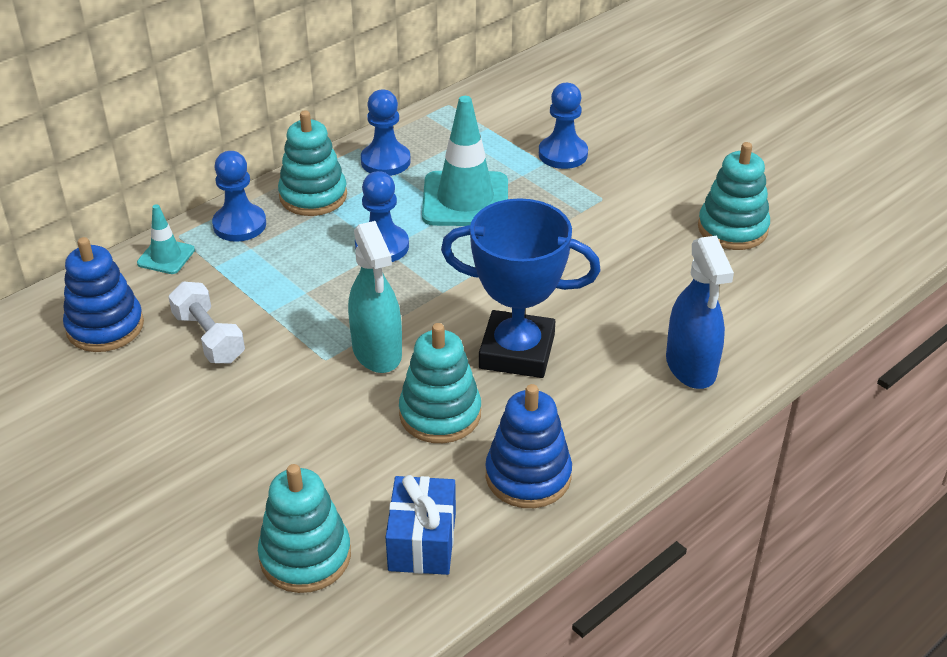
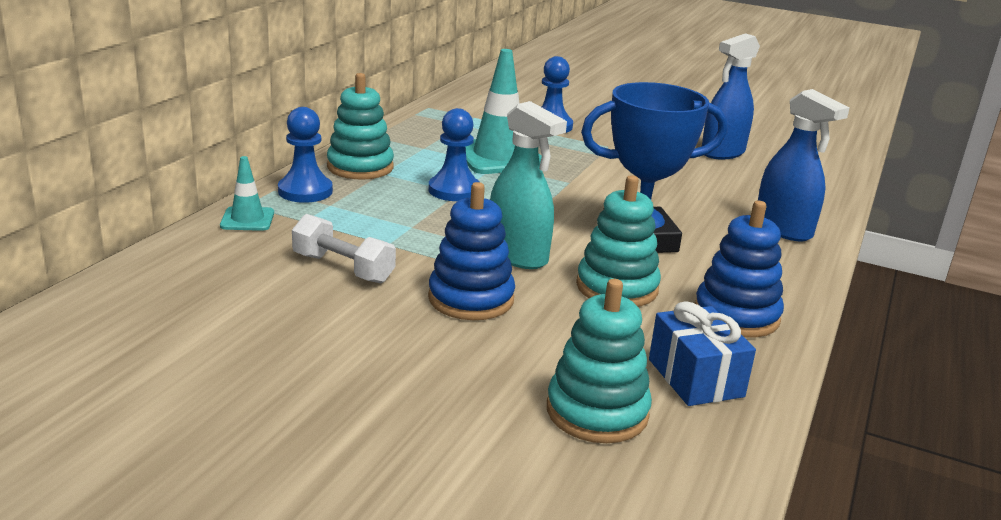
camera: 25 degrees left, 15 degrees down
blue stacking toy [63,237,144,352] -> blue stacking toy moved to [428,182,515,320]
blue pawn [361,89,411,176] -> none
turquoise stacking toy [698,142,770,250] -> blue spray bottle [702,33,760,159]

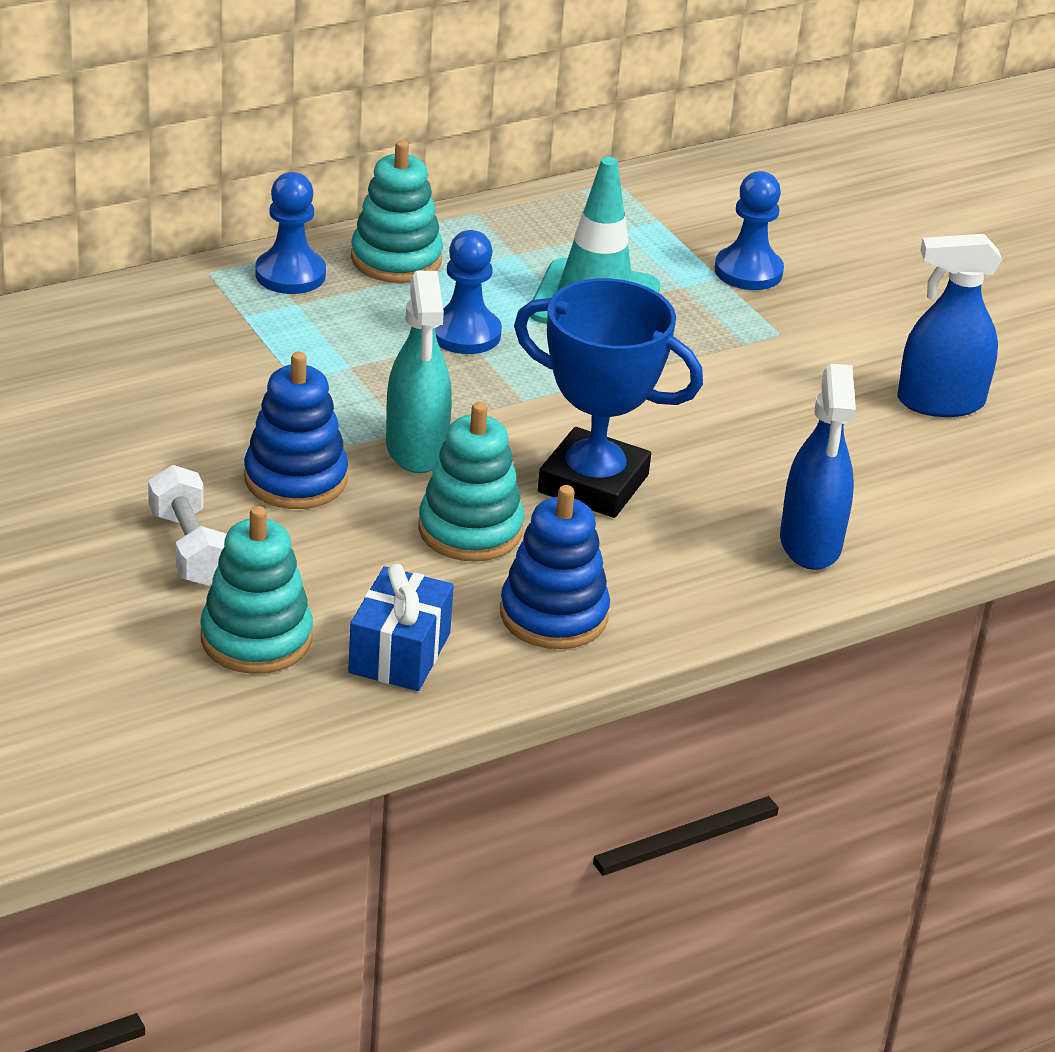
camera: 35 degrees right, 10 degrees up
turquoise traffic cone [220,156,274,231] -> none
white dumbbell [292,214,396,283] -> white dumbbell moved to [148,465,227,586]

